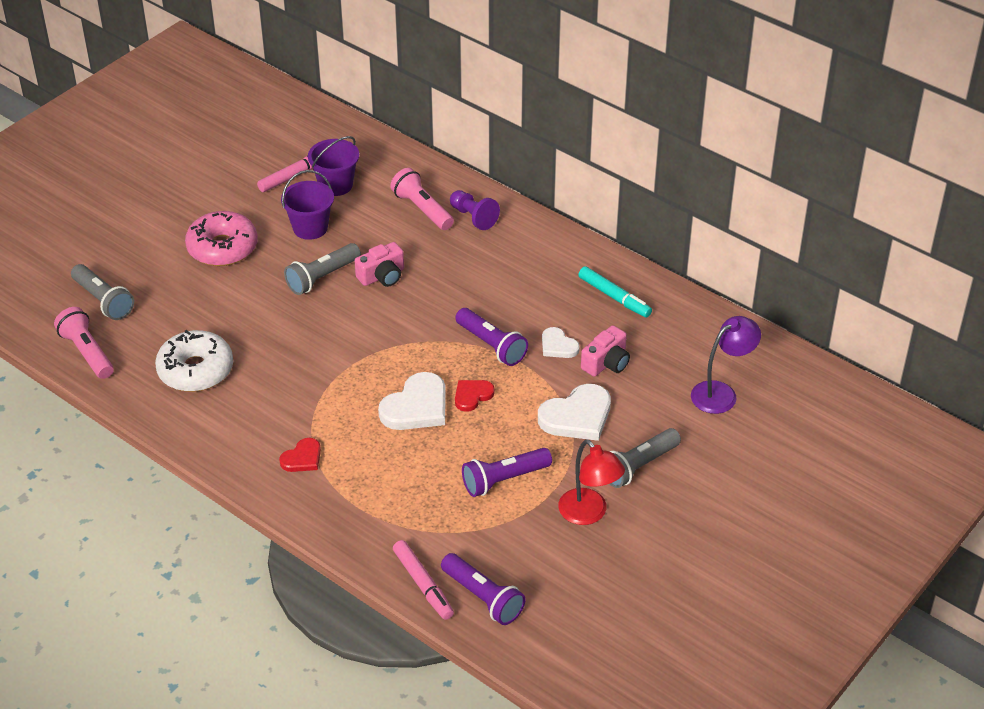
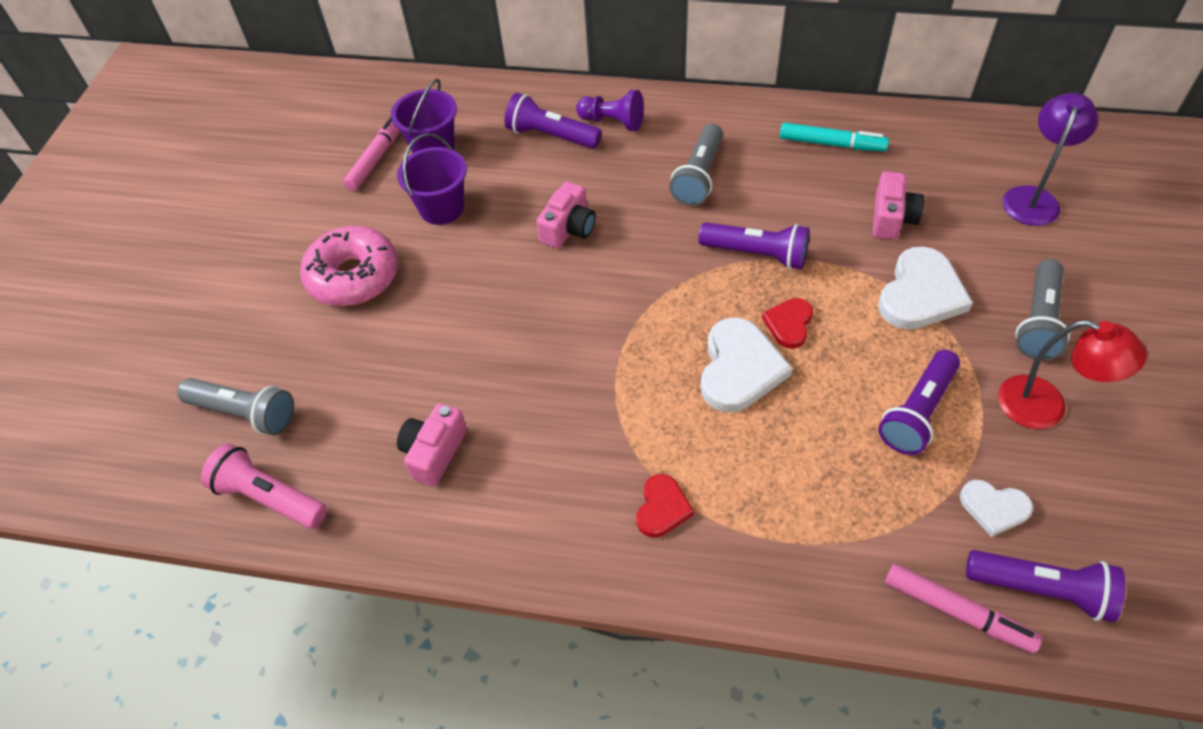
camera: 25 degrees left, 10 degrees up
white donut [155,330,233,392] -> pink camera [397,403,467,486]
grey flashlight [284,243,361,295] -> grey flashlight moved to [669,124,723,206]
pink flashlight [390,168,454,230] -> purple flashlight [504,93,602,149]
white heart [542,327,580,358] -> white heart moved to [960,480,1033,537]

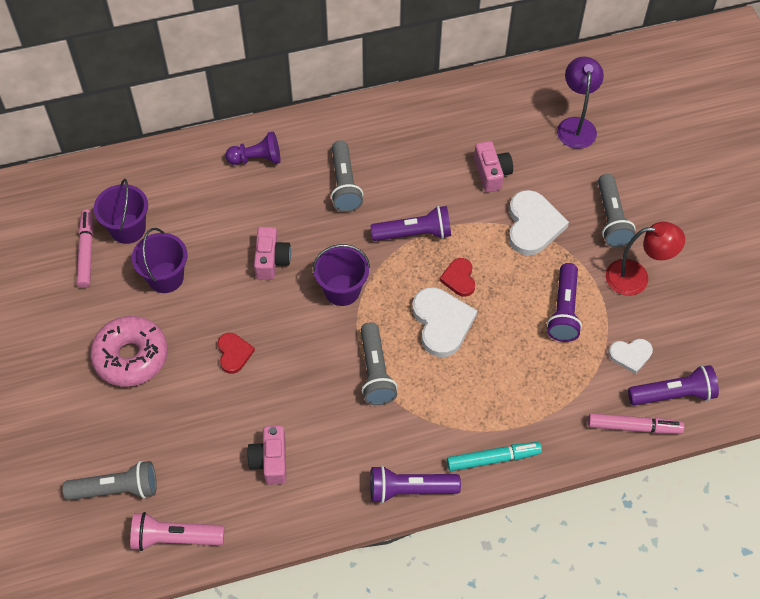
camera: 30 degrees left, 5 degrees up
purple flashlight [504,93,602,149] -> purple flashlight moved to [370,466,461,503]
red heart [637,474,694,537] -> red heart moved to [218,333,255,374]
turquoise marker [780,123,889,151] -> turquoise marker moved to [447,442,542,471]
none -> purple bucket [312,244,370,306]
none -> grey flashlight [361,322,397,405]

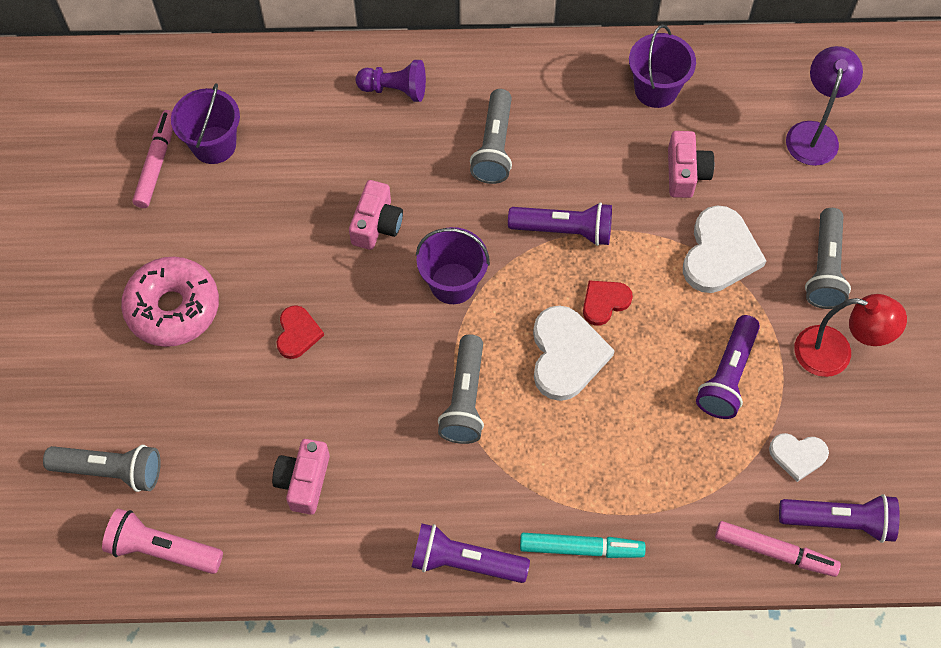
camera: 15 degrees right, 5 degrees up
purple bucket [132,228,188,293] -> purple bucket moved to [629,25,696,108]
red heart [439,258,475,297] -> red heart turned 45 degrees clockwise [583,280,633,326]

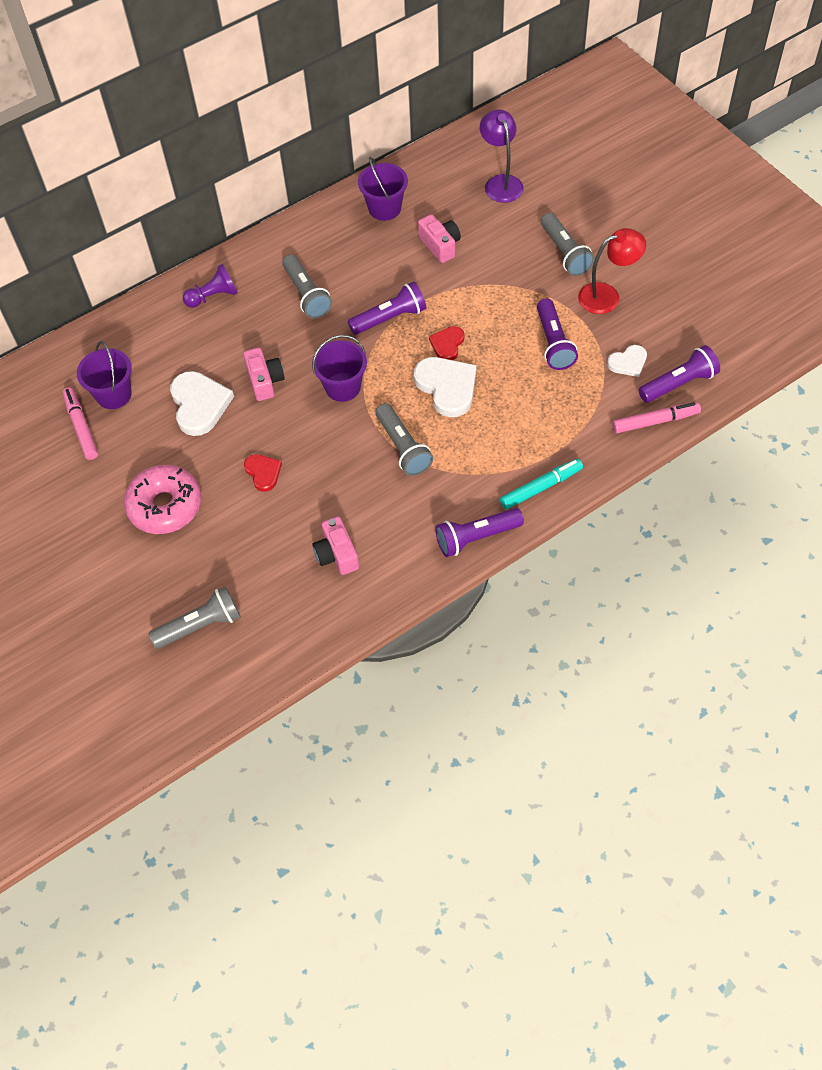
camera: 30 degrees left, 5 degrees down
pink flashlight [102,508,223,574] -> none
white heart [683,205,766,293] -> white heart moved to [170,371,234,436]

